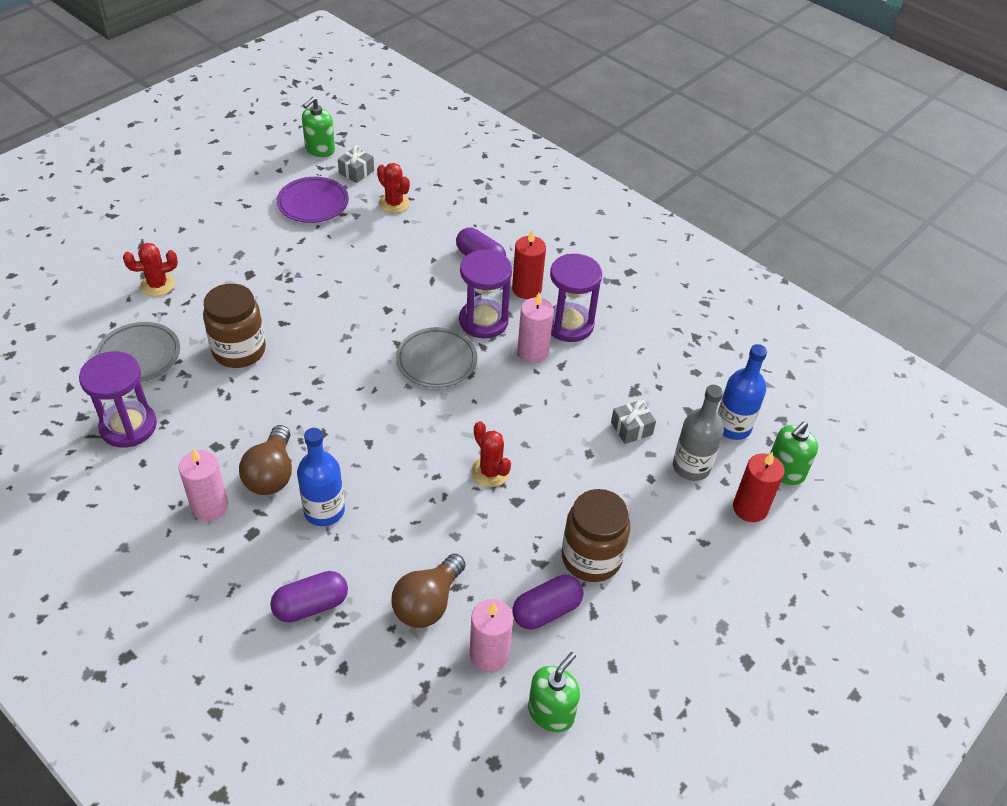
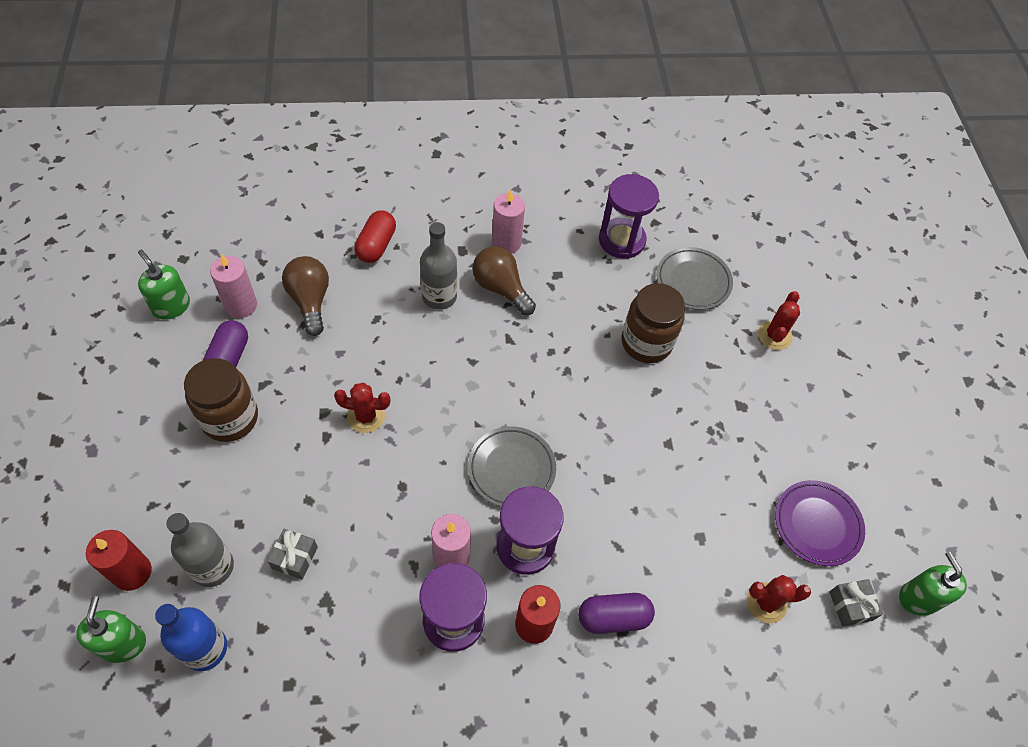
camera: 130 degrees right, 10 degrees up
purple capsule [270,571,348,623] -> red capsule [354,210,396,263]
blue bottle [297,428,345,526] -> grey bottle [420,222,457,310]
green soap dispenser [528,652,580,732] -> green soap dispenser turned 150 degrees clockwise [138,250,190,320]

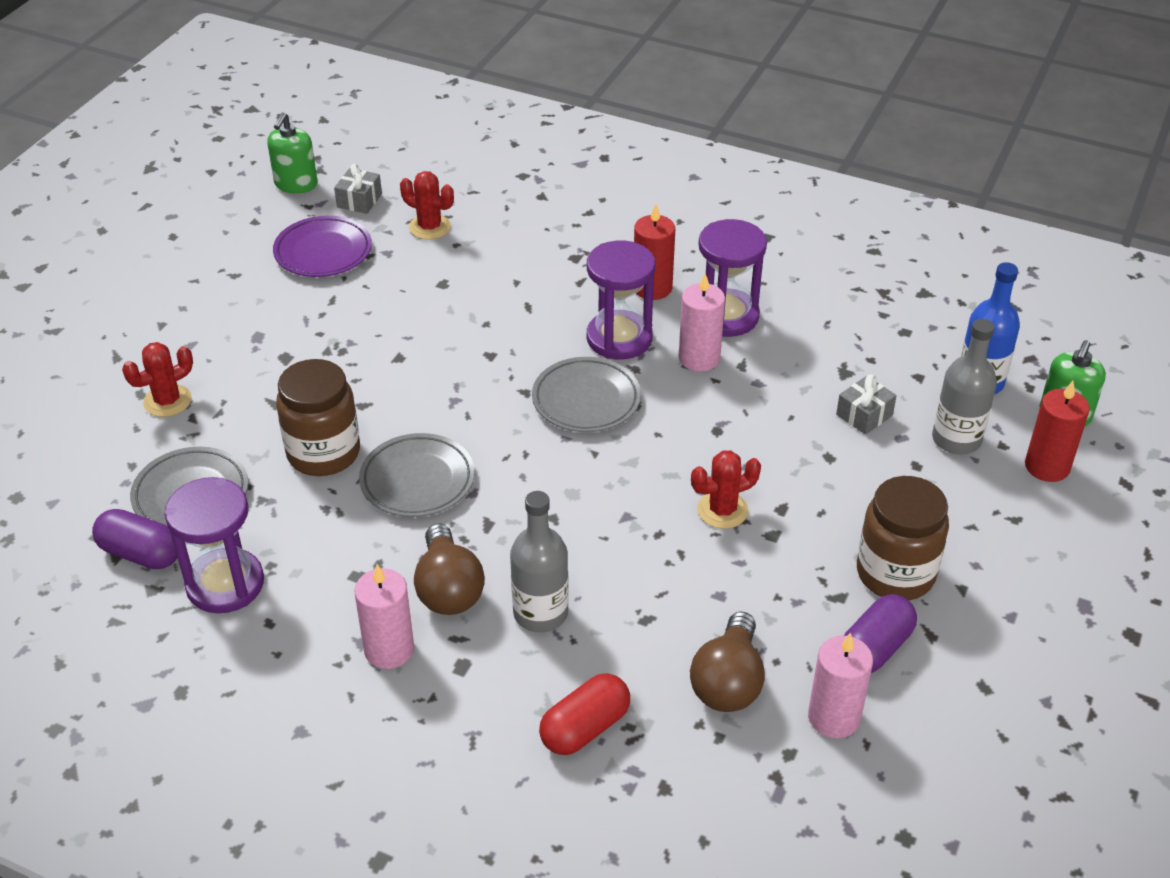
camera: 145 degrees left, 15 degrees down
green soap dispenser [138,250,190,320] -> none
red cactus [334,382,390,433] -> red cactus turned 60 degrees counterclockwise [691,450,761,529]
purple capsule [579,593,655,634] -> purple capsule moved to [92,509,178,569]
none -> grey plate [359,433,475,517]

